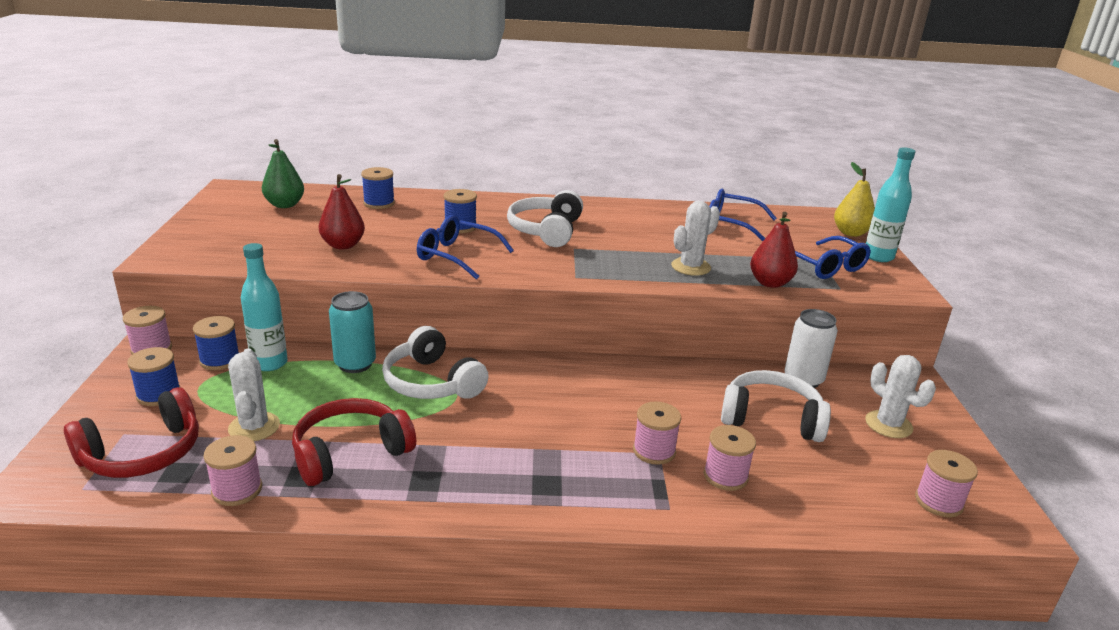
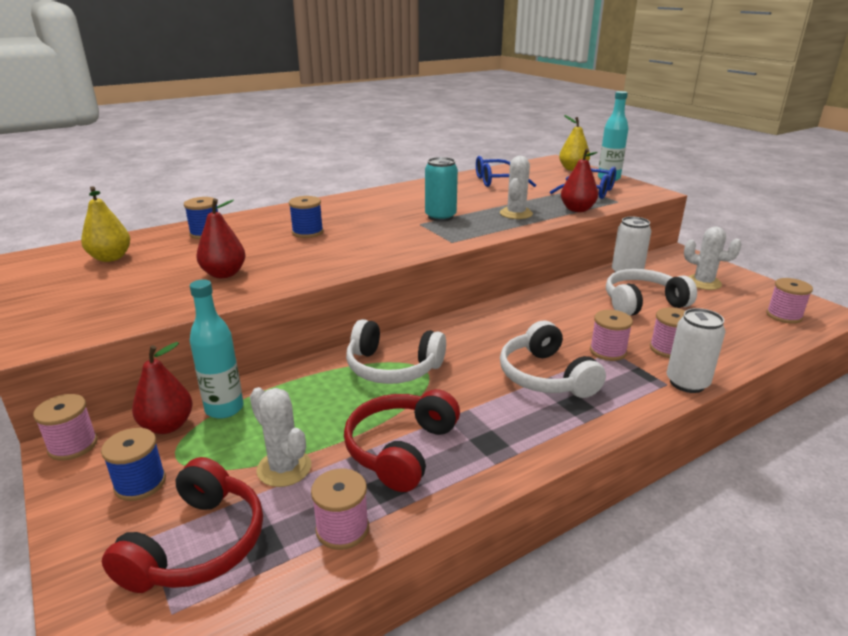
camera: 30 degrees left, 0 degrees up
blue spool [193,316,239,370] -> red pear [132,342,192,434]
green pear [262,139,304,208] -> yellow pear [81,186,130,262]
turquoise can [329,291,376,373] -> turquoise can moved to [425,157,458,222]
blue glasses [417,215,514,280] -> none
white headphones [507,190,583,247] -> white headphones moved to [500,321,606,398]
none -> white can [667,308,725,393]

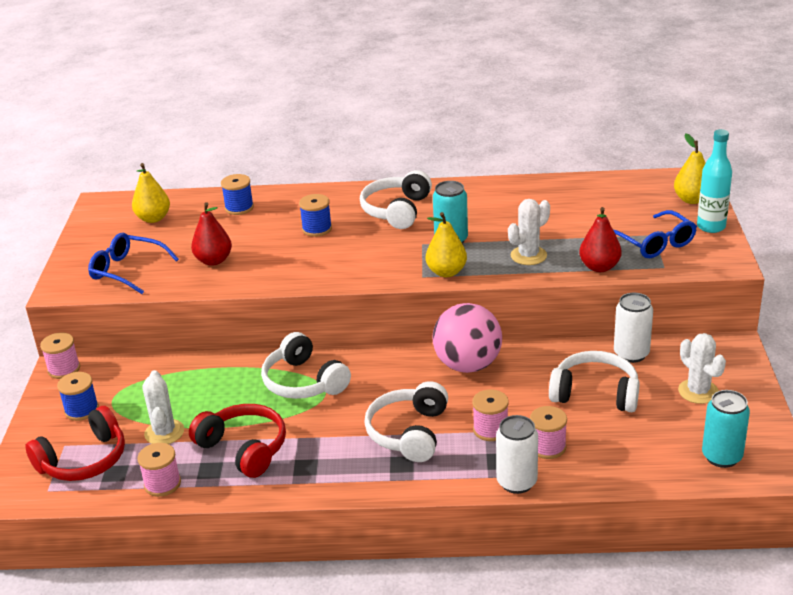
camera: 35 degrees right, 5 degrees up
red pear [132,342,192,434] -> none
turquoise bottle [190,280,244,419] -> none
red headphones [344,389,460,492] -> red headphones turned 75 degrees clockwise [189,404,286,478]
blue glasses [476,156,536,187] -> blue glasses moved to [88,233,179,294]
pink spool [766,278,813,324] -> turquoise can [702,390,750,468]
none -> white headphones [360,170,432,229]
none -> yellow pear [426,212,467,277]
none -> pink ball [432,303,502,373]

